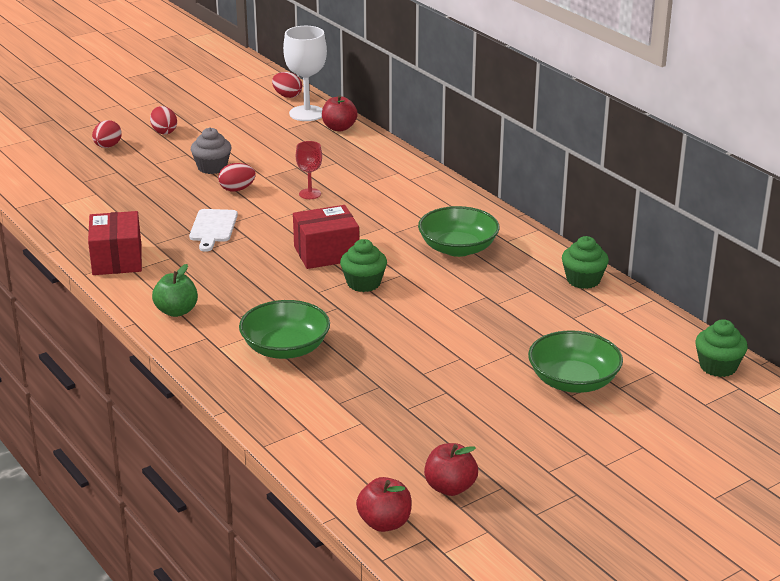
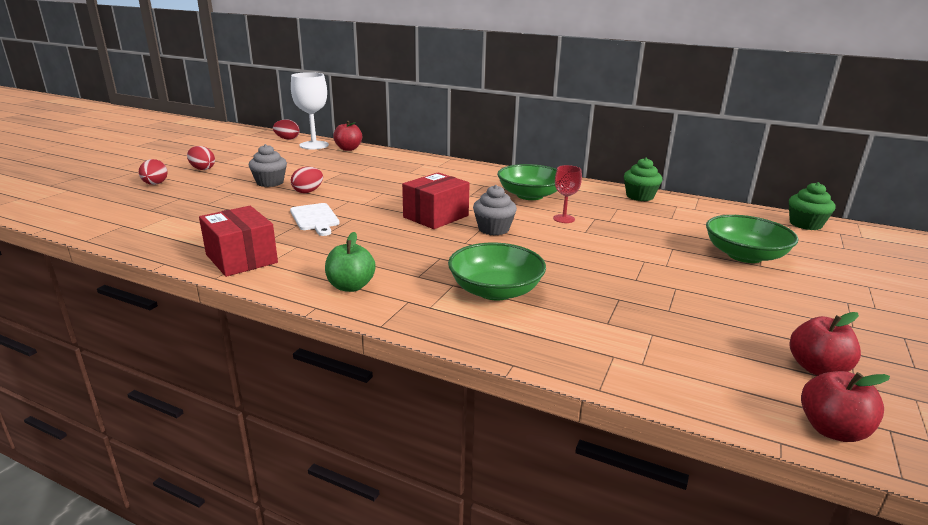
camera: 30 degrees left, 5 degrees down
red goblet [296,141,322,199] -> red goblet moved to [553,165,582,223]
green cupcake [340,239,387,292] -> grey cupcake [473,185,517,235]

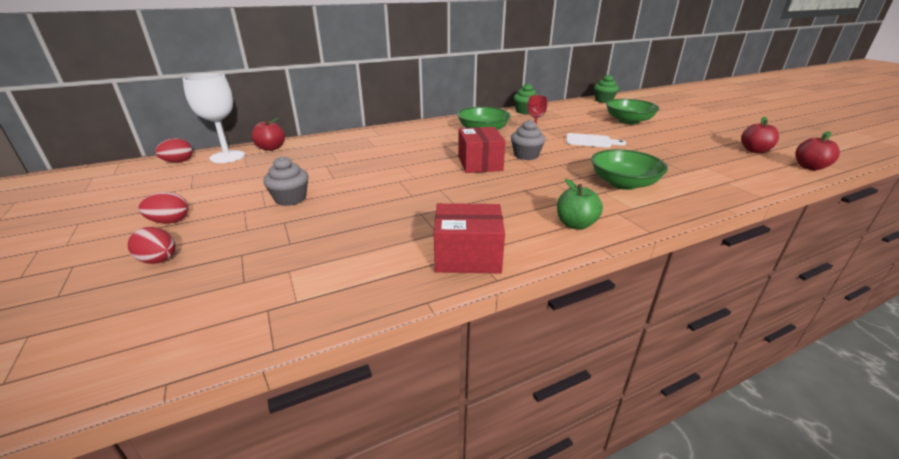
camera: 50 degrees left, 5 degrees up
white cutting board [290,203,340,236] -> white cutting board moved to [566,133,626,148]
red egg [291,167,323,193] -> none

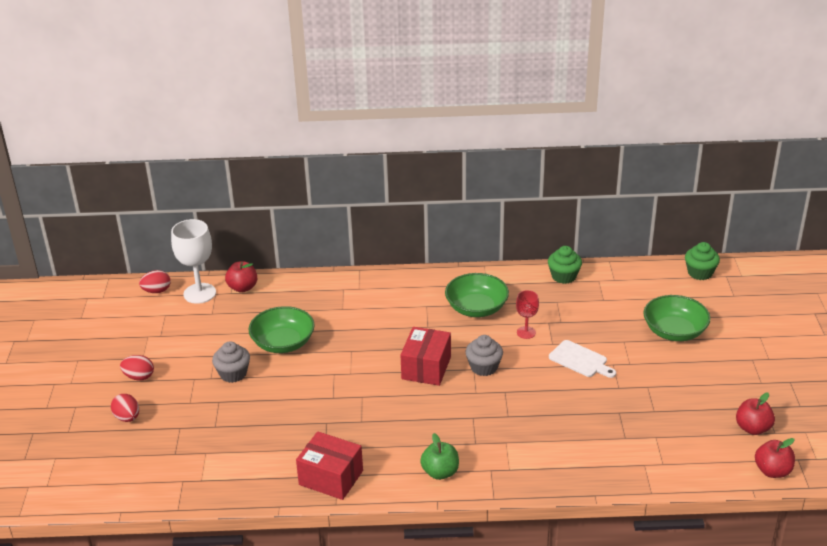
camera: 25 degrees right, 5 degrees up
green bowl [591,149,668,190] -> green bowl moved to [249,306,315,353]

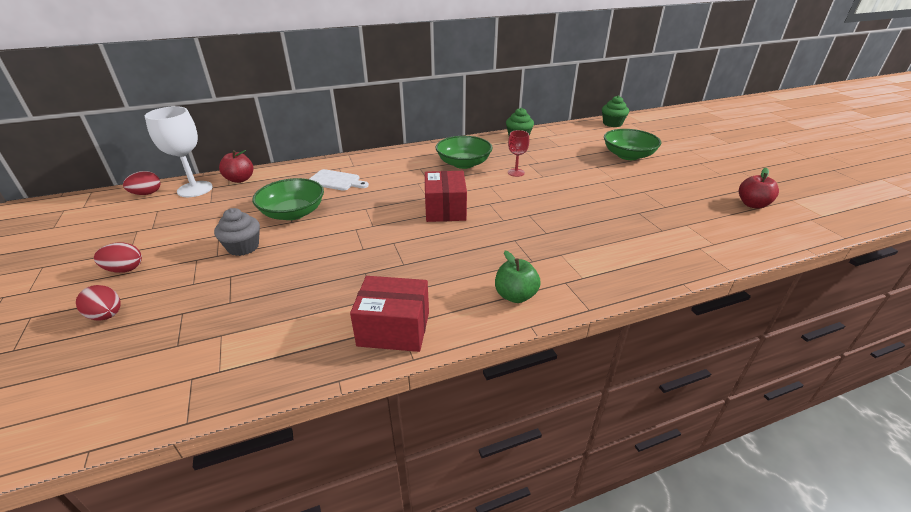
camera: 20 degrees left, 0 degrees up
grey cupcake [466,335,503,376] -> none
white cutting board [549,340,616,378] -> white cutting board moved to [309,169,369,191]
red apple [755,438,795,478] -> none

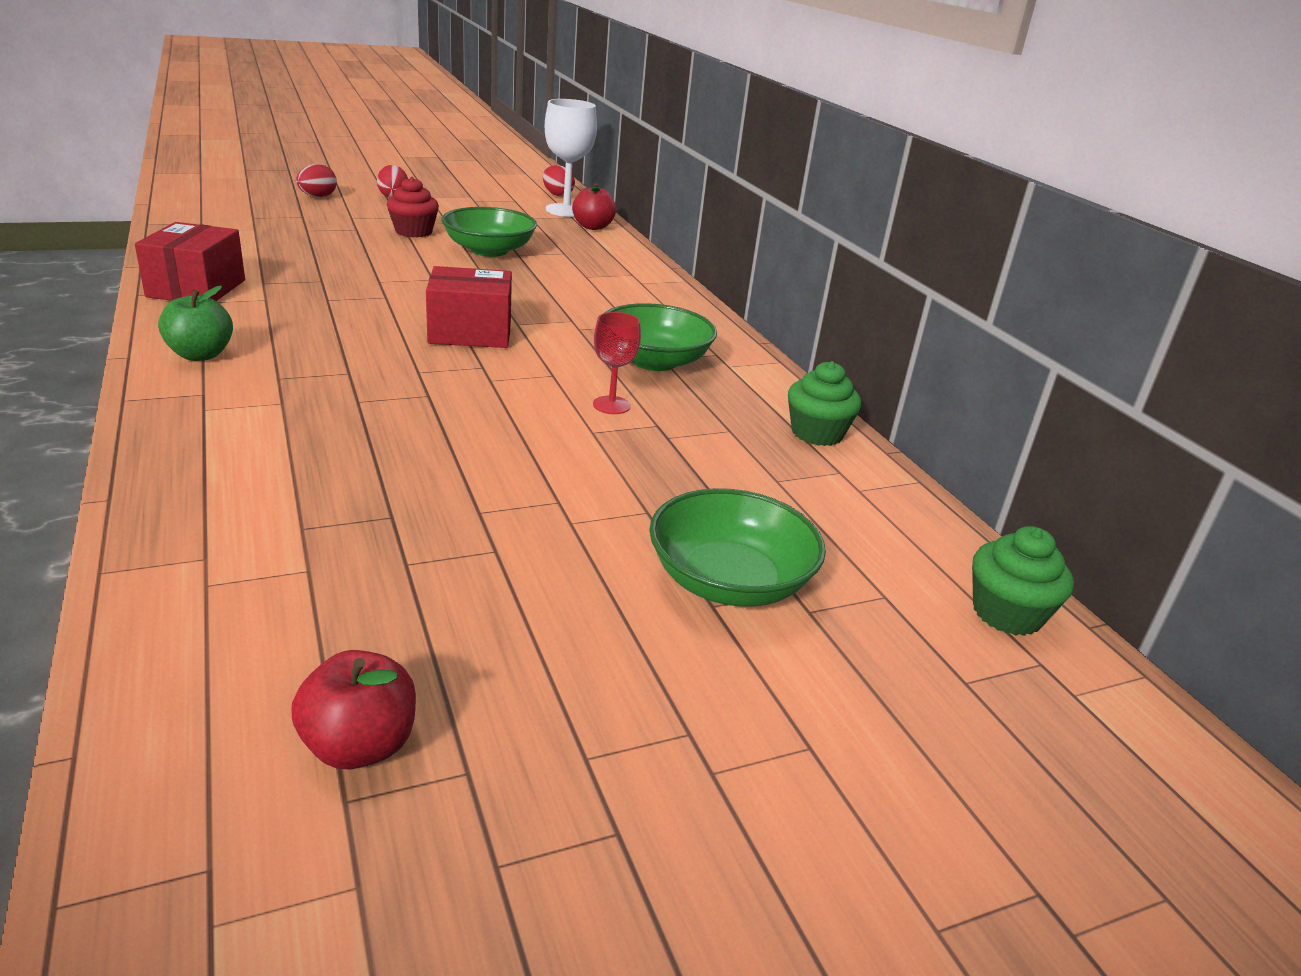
camera: 85 degrees right, 5 degrees down
grey cupcake [214,208,260,256] -> red cupcake [387,177,439,238]
white cutting board [309,169,369,191] -> none

